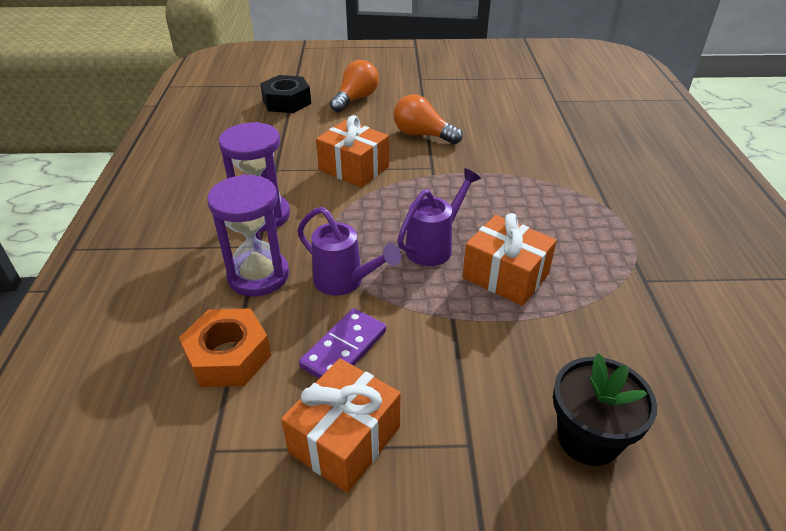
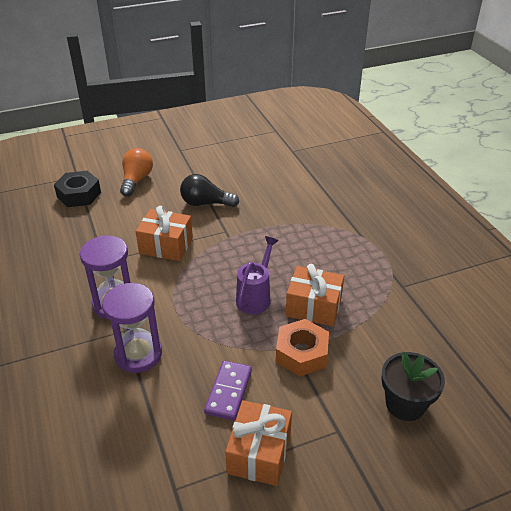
camera: 20 degrees left, 0 degrees up
orange nut [179,308,271,387] -> orange nut moved to [276,319,329,377]
purple watering can [297,207,401,296] -> none
orange light bulb [393,94,463,144] -> black light bulb [180,174,239,207]

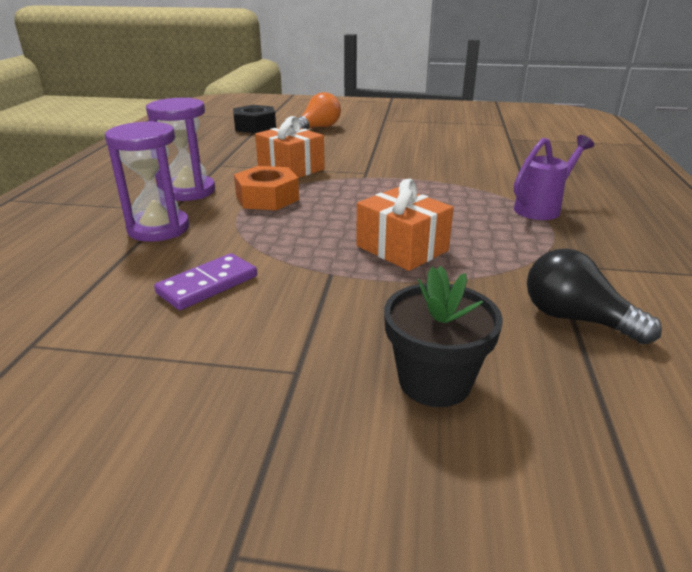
camera: 30 degrees right, 10 degrees down
black light bulb [180,174,239,207] -> black light bulb moved to [527,248,662,344]
orange gift [225,400,292,486] -> none
purple watering can [236,236,279,314] -> purple watering can moved to [514,135,594,220]
orange nut [276,319,329,377] -> orange nut moved to [234,166,299,210]

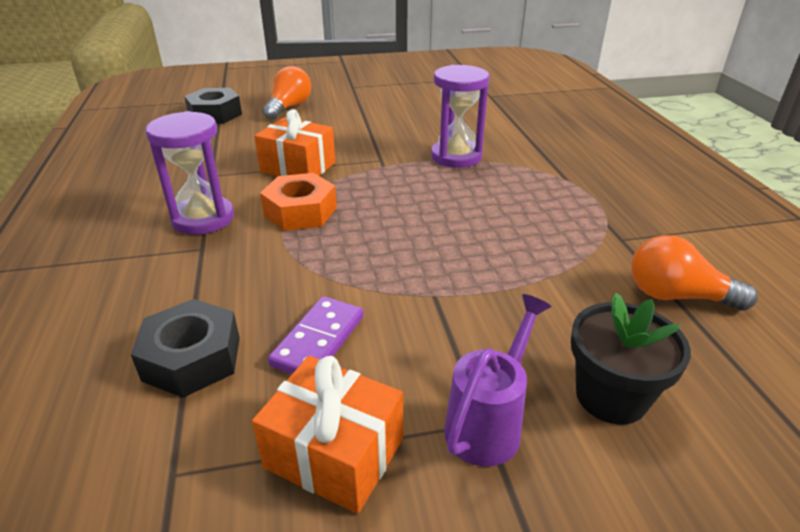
camera: 20 degrees left, 5 degrees up
purple hourglass [105,121,190,242] -> purple hourglass moved to [431,65,489,168]
orange gift [356,179,454,271] -> orange gift moved to [252,356,403,514]
purple watering can [514,135,594,220] -> purple watering can moved to [444,294,552,467]
black light bulb [527,248,662,344] -> orange light bulb [631,235,758,311]
none -> black nut [131,299,240,398]

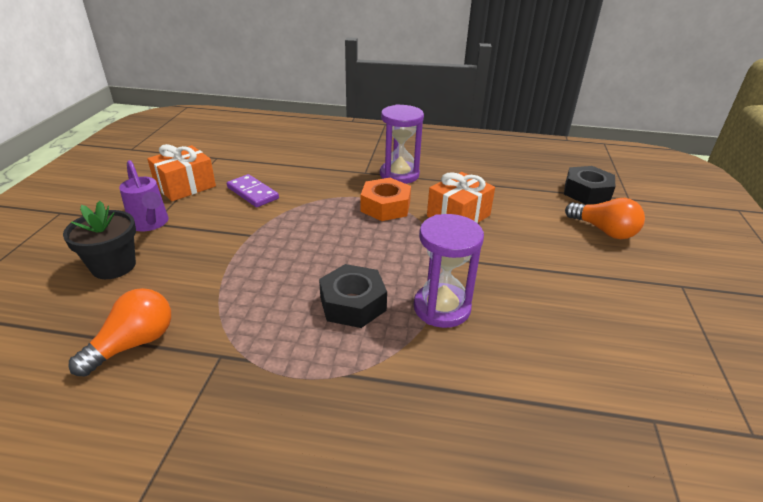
camera: 110 degrees right, 0 degrees up
black nut [131,299,240,398] -> black nut moved to [319,264,387,328]

